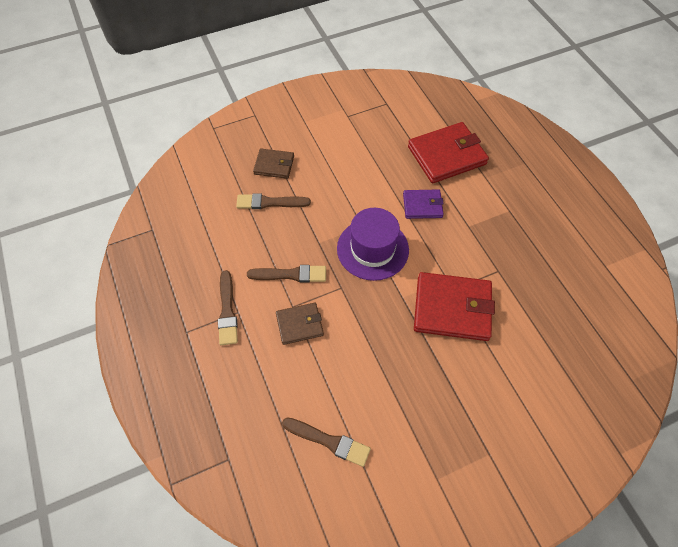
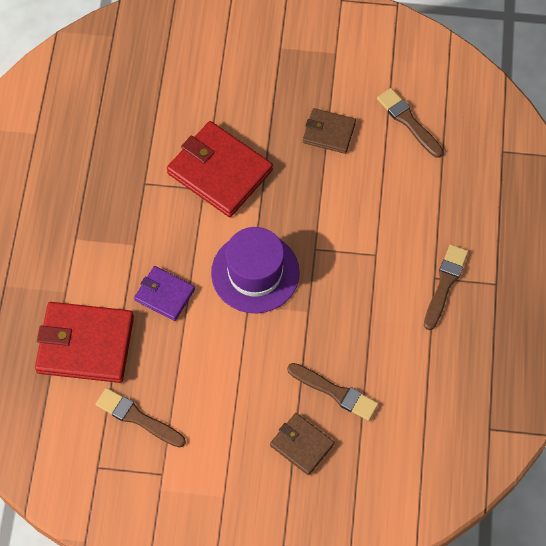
camera: 150 degrees left, 5 degrees up
brown brush [247,265,326,282] -> brown brush moved to [96,388,186,448]
brown wallet [276,303,324,345] -> brown wallet moved to [303,108,356,154]

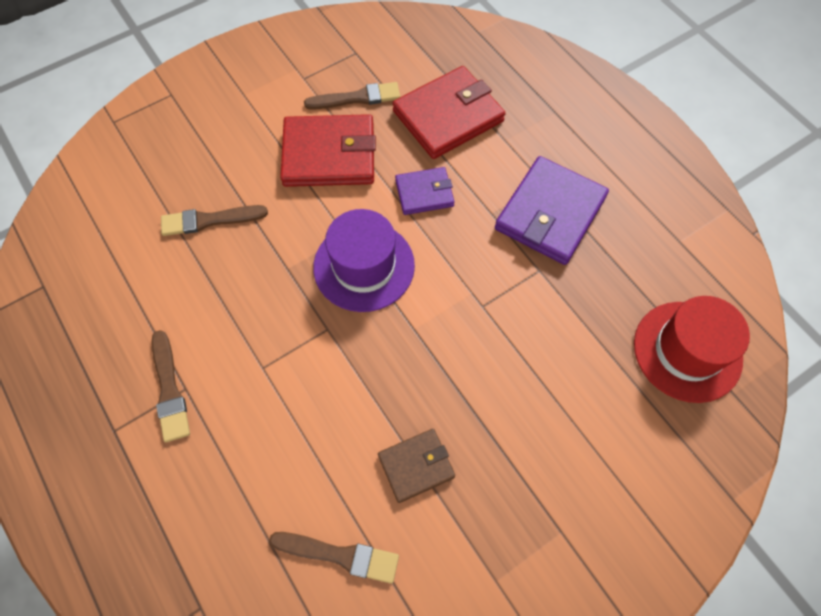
camera: 140 degrees right, 0 degrees up
red wallet [167,121,273,217] -> red wallet moved to [280,114,376,187]
brown wallet [270,413,335,475] -> none
none -> purple wallet [495,156,609,265]
none -> red hat [634,296,750,403]

